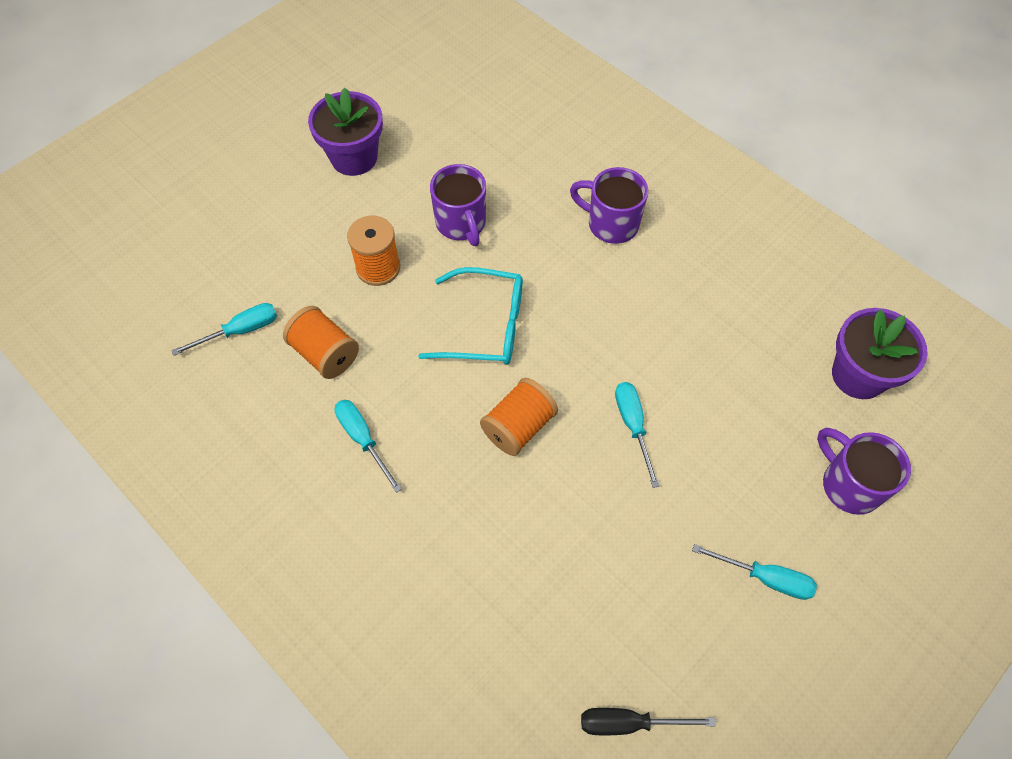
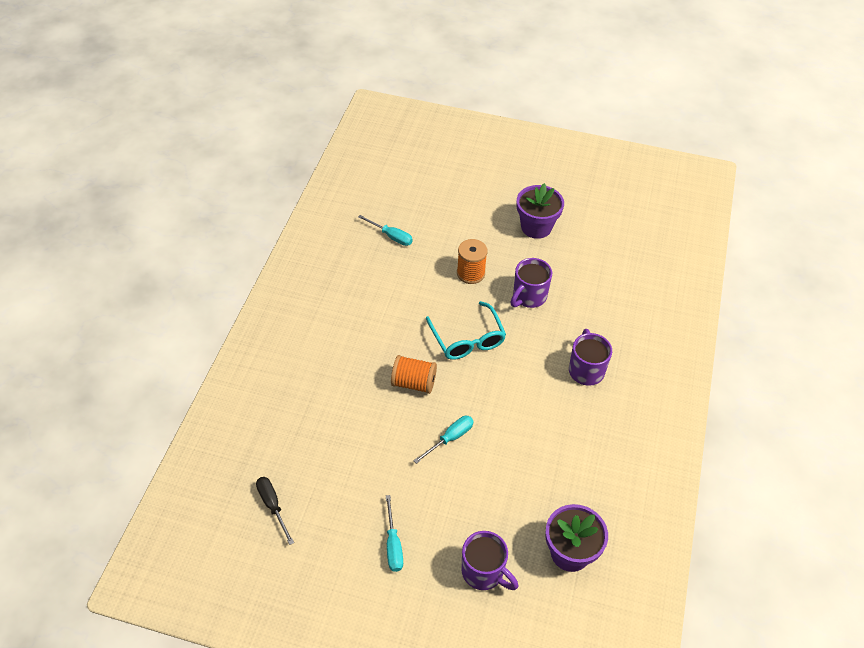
camera: 60 degrees right, 10 degrees down
orange spool [283,306,359,379] -> none
turquoise screwdriver [335,400,402,493] -> none
purple mug [817,428,911,515] -> purple mug turned 105 degrees clockwise [461,531,518,590]

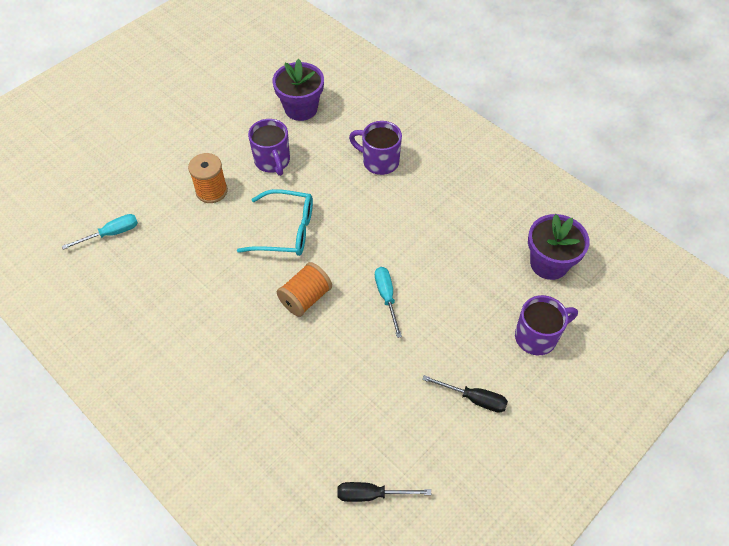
camera: 60 degrees left, 5 degrees up
turquoise screwdriver [386,495,403,572] -> black screwdriver [422,375,508,413]
purple flower pot [516,183,564,239] -> purple flower pot moved to [272,59,324,121]

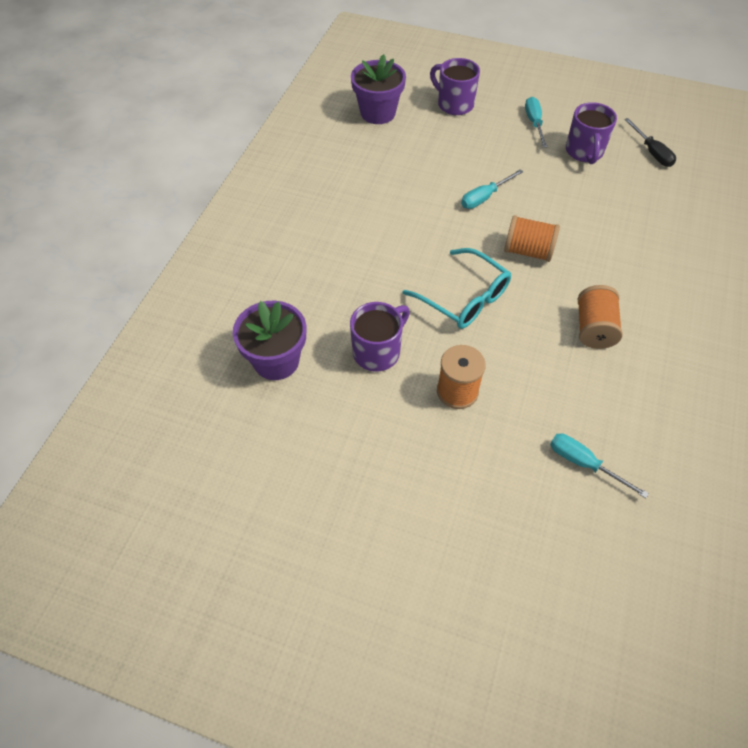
camera: 115 degrees left, 0 degrees up
turquoise glasses [237,189,313,256] -> turquoise glasses turned 150 degrees clockwise [403,248,511,329]
purple mug [349,121,402,175] -> purple mug moved to [566,102,617,164]
black screwdriver [422,375,508,413] -> turquoise screwdriver [525,97,547,148]
none -> orange spool [578,285,623,349]

